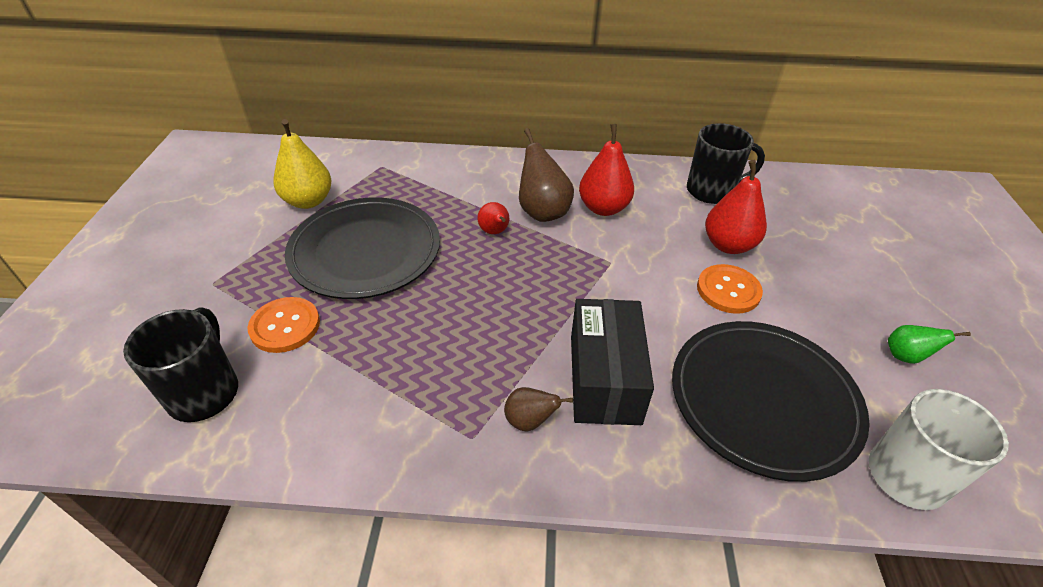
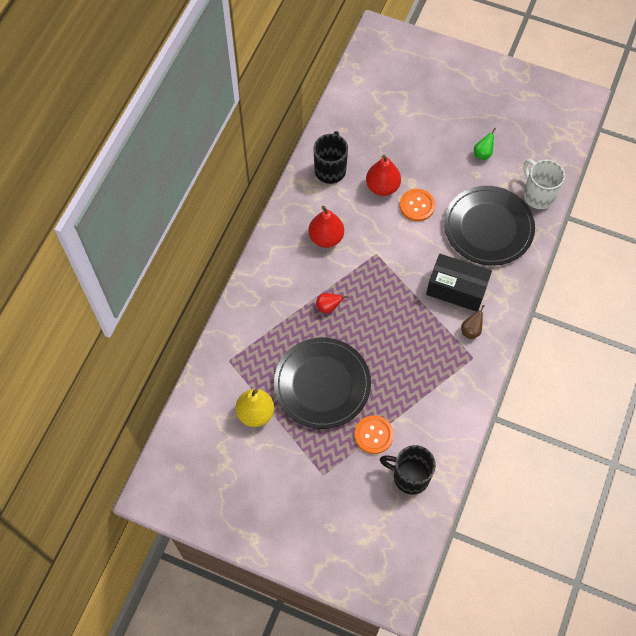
camera: 70 degrees left, 20 degrees up
brown pear [519,128,574,222] -> none

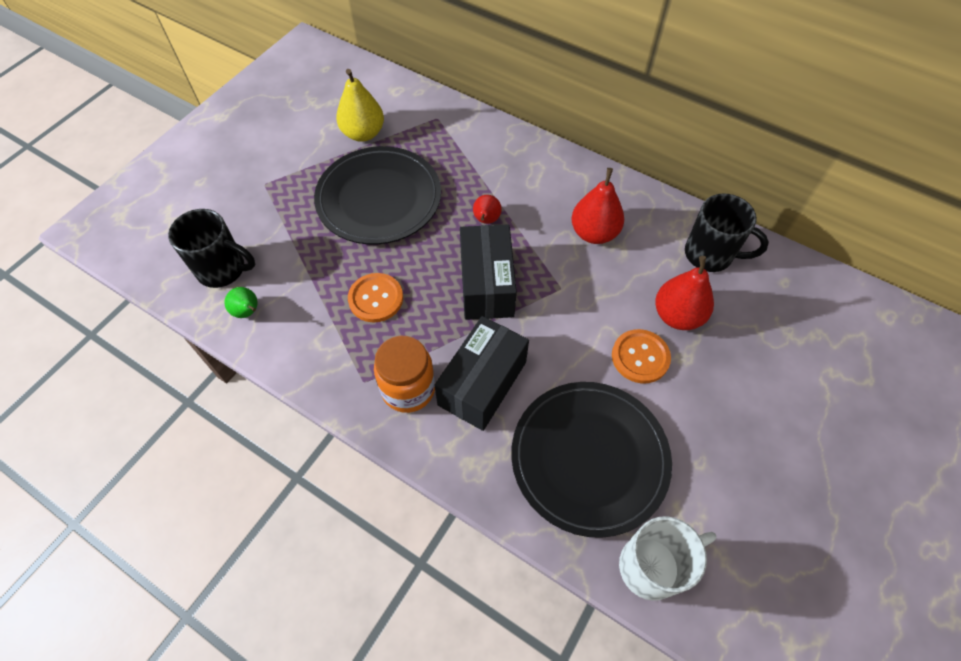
camera: 100 degrees right, 5 degrees down
orange button [354,415,394,454] -> orange button moved to [348,273,403,322]
black mug [379,445,436,495] -> black mug turned 75 degrees clockwise [168,209,255,288]
brown pear [461,305,484,339] -> orange jar [374,336,435,413]
green pear [474,128,496,160] -> green pear moved to [224,287,258,318]
none -> black box [460,224,517,320]

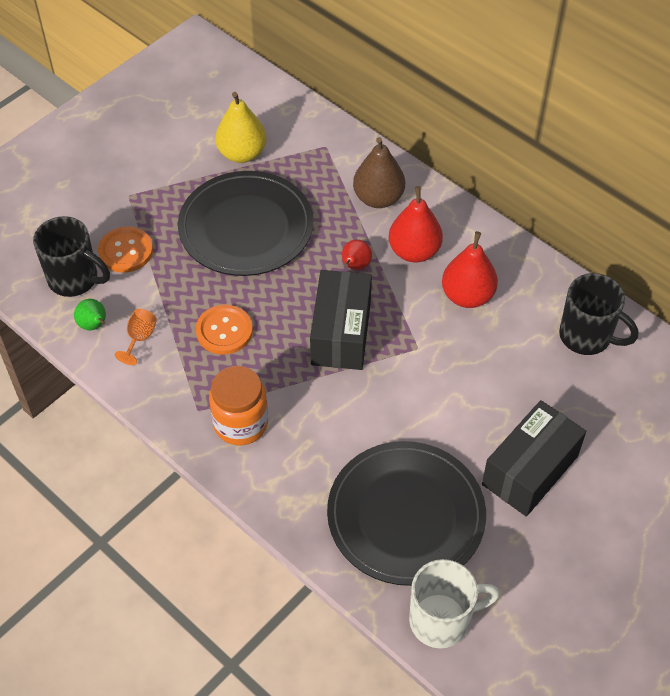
camera: 10 degrees right, 5 degrees down
black box [434,316,529,431] -> black box moved to [482,400,586,517]
orange button [612,329,671,383] -> orange button moved to [98,227,153,273]
red pear [655,256,714,330] -> red pear moved to [389,186,443,262]
none -> orange goblet [115,309,157,365]
none -> brown pear [353,137,405,208]

